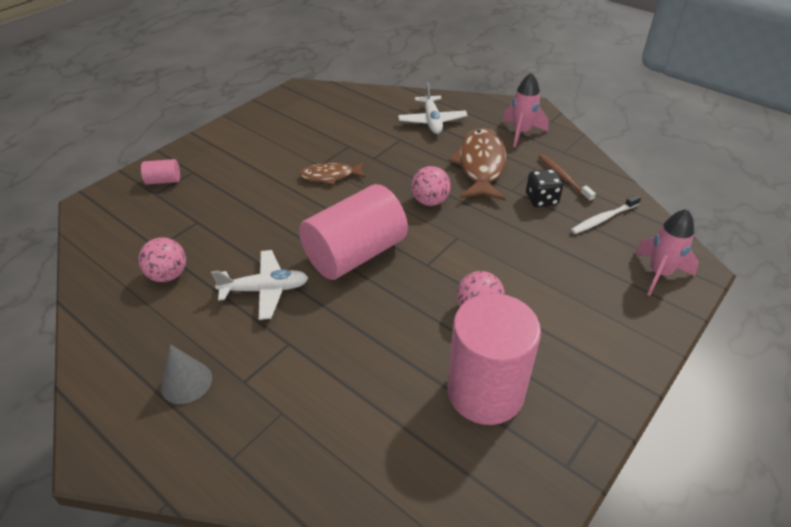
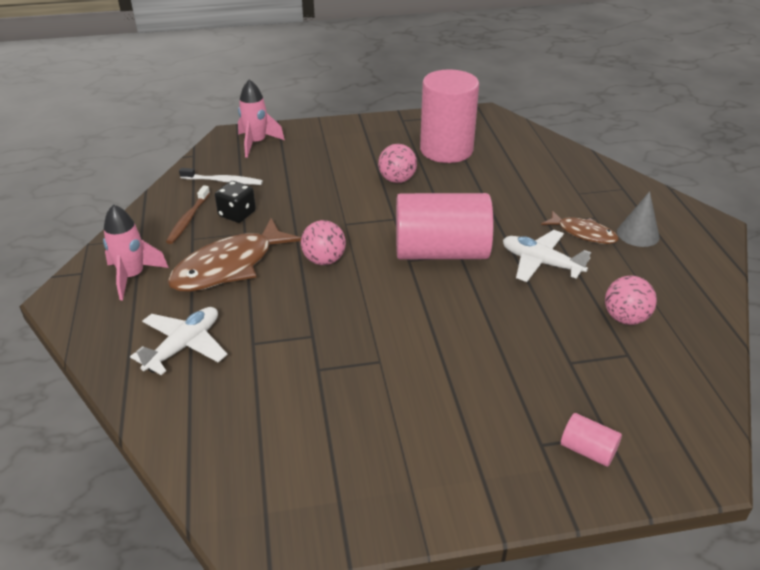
camera: 140 degrees left, 5 degrees down
brown fish [299,162,366,185] -> brown fish moved to [541,210,619,244]

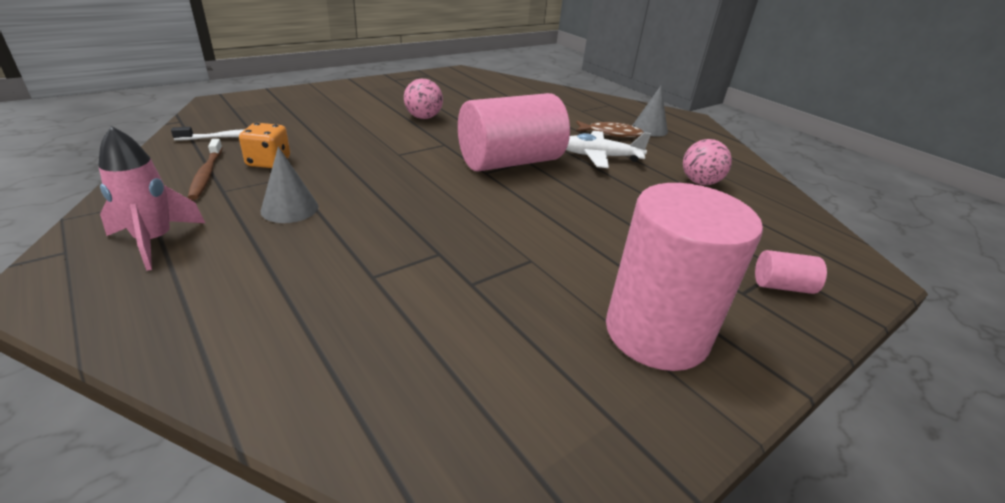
camera: 30 degrees left, 5 degrees down
white plane [130,307,227,375] -> none
brown fish [167,218,301,292] -> grey cone [260,147,319,223]
black dice [215,181,256,223] -> orange dice [239,123,290,168]
pink rocket [238,79,285,158] -> none
pink ball [301,220,346,265] -> none
pink cylinder [420,69,479,163] -> pink cylinder moved to [606,183,763,371]

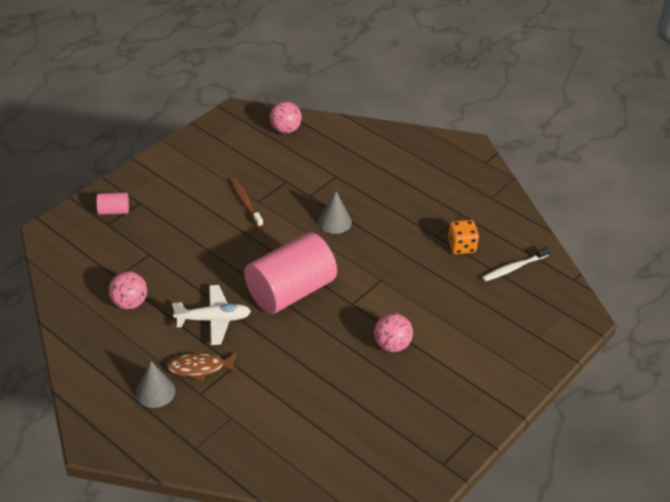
camera: 170 degrees right, 10 degrees up
pink rocket [98,126,205,271] -> none
brown toothbrush [188,139,223,200] -> brown toothbrush moved to [230,178,263,227]
grey cone [260,147,319,223] -> grey cone moved to [318,191,352,234]
pink cylinder [606,183,763,371] -> none
none -> pink ball [270,101,302,134]

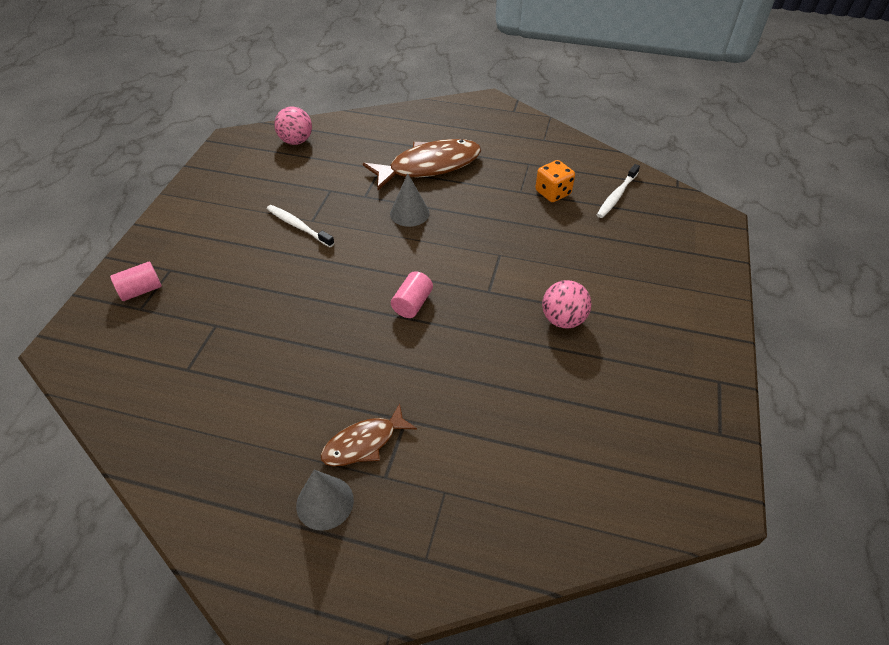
camera: 25 degrees left, 5 degrees up
pink ball [109,272,147,309] -> none
white plane [172,285,251,345] -> none
brown toothbrush [230,178,263,227] -> white toothbrush [267,205,334,247]
pink cylinder [244,232,337,314] -> pink cylinder [391,271,433,318], size x0.41
none -> brown fish [363,139,481,190]

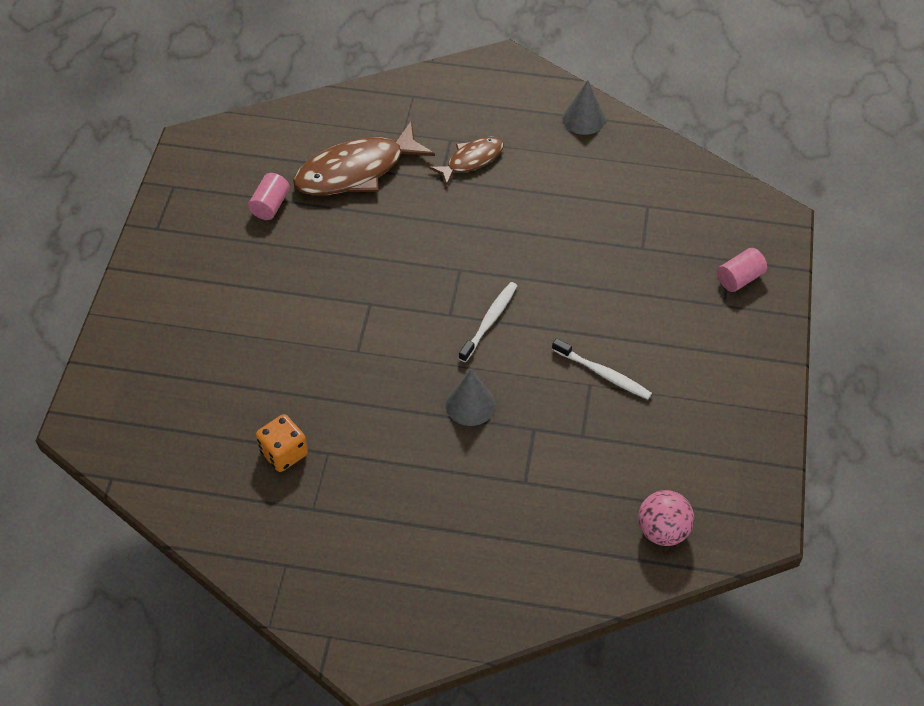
camera: 175 degrees right, 5 degrees up
grey cone [296,470,354,531] -> grey cone moved to [562,80,605,135]
brown fish [363,139,481,190] -> brown fish moved to [293,122,435,196]
pink cylinder [391,271,433,318] -> pink cylinder moved to [248,173,290,220]
pink ball [542,280,591,328] -> none
white toothbrush [597,164,640,218] -> white toothbrush moved to [459,282,517,362]

